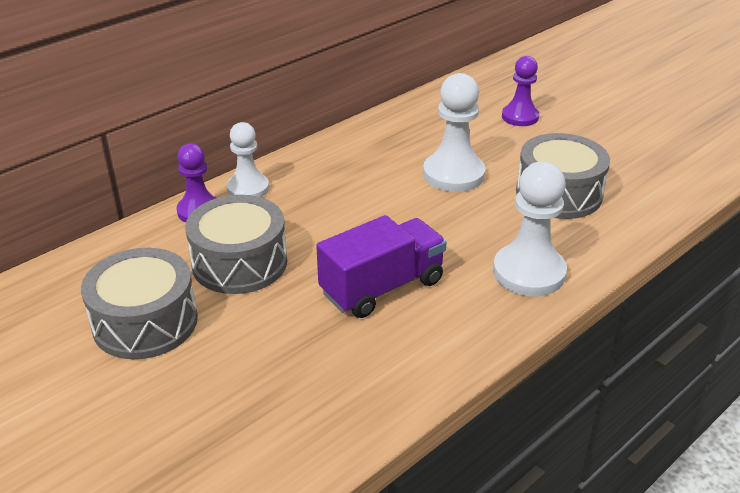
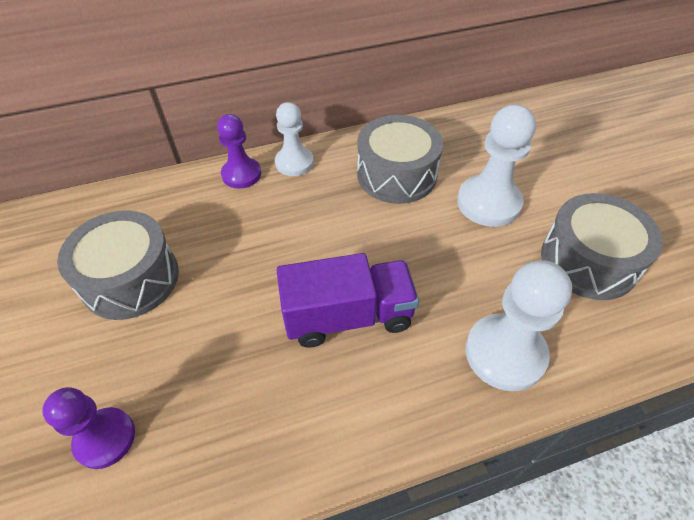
camera: 25 degrees right, 15 degrees up
grey drum [185,195,287,294] -> grey drum moved to [357,115,443,204]
purple pawn [502,56,539,126] -> purple pawn moved to [42,387,135,469]

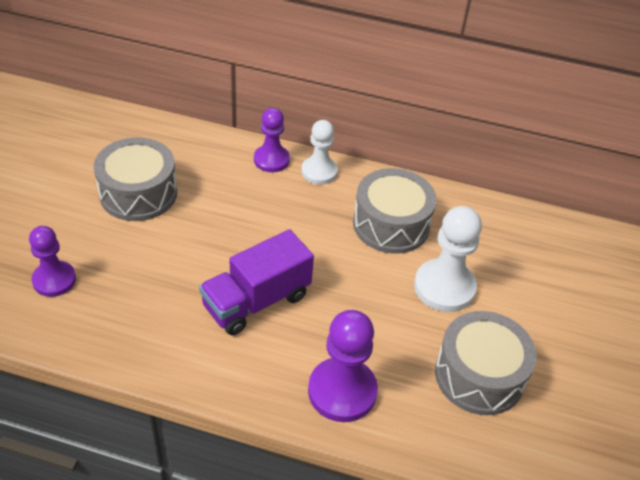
camera: 30 degrees right, 5 degrees down
purple truck [276,253,419,348] -> purple truck turned 120 degrees clockwise [199,229,314,335]
white pawn [465,260,572,391] -> purple pawn [308,310,378,422]

